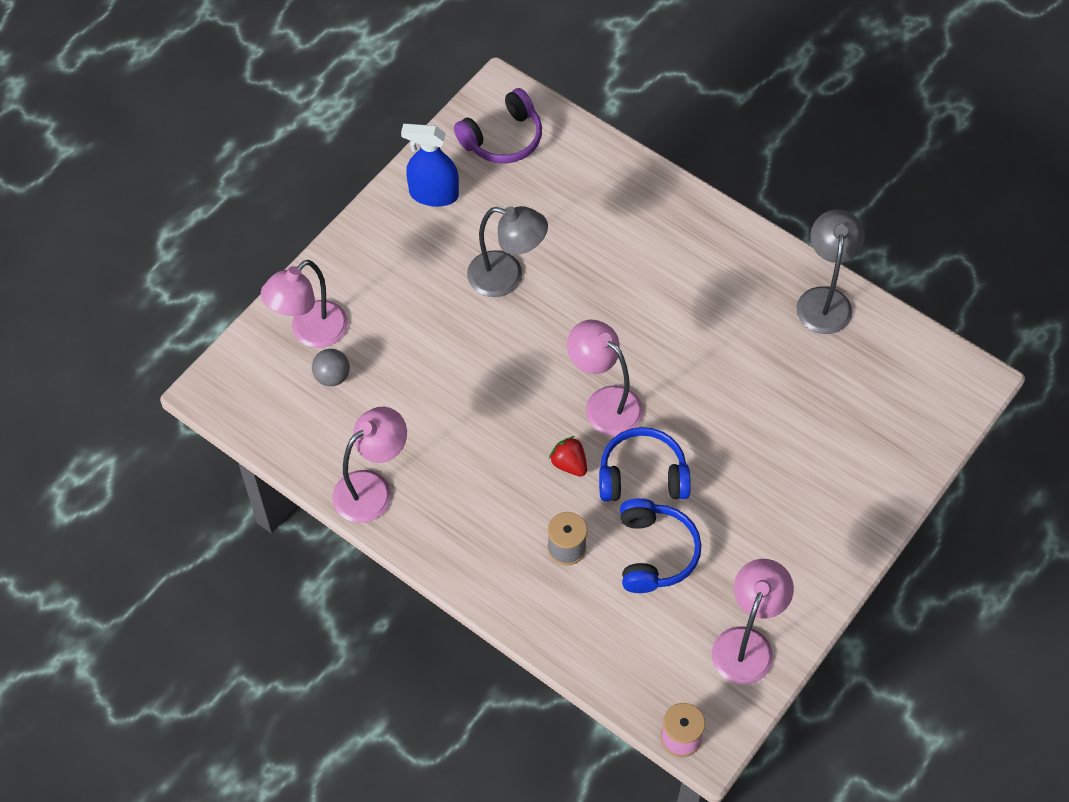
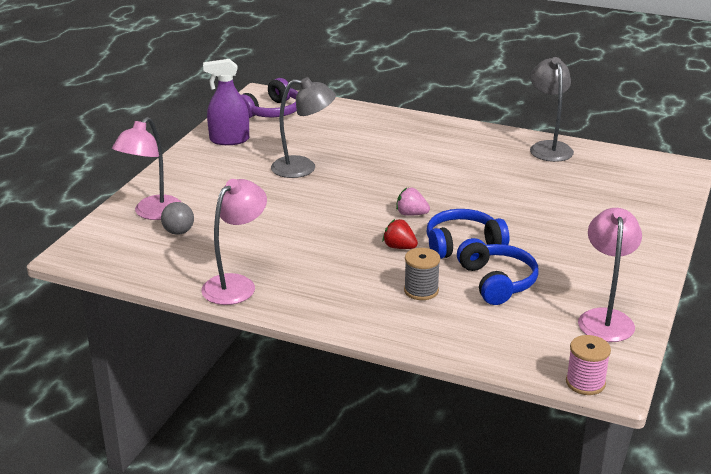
camera: 15 degrees left, 30 degrees down
blue spray bottle [401,124,459,207] -> purple spray bottle [203,59,249,145]
pink lamp [567,320,643,436] -> pink strawberry [396,188,430,216]

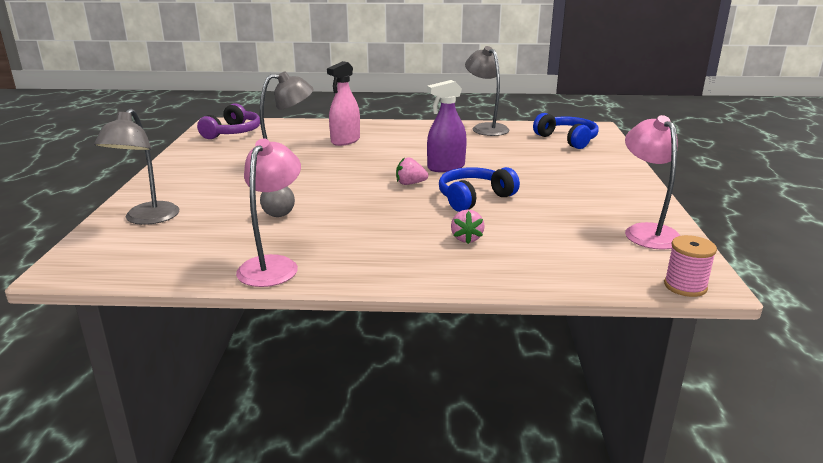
camera: 20 degrees left, 5 degrees down
pink lamp [112,117,181,220] -> grey lamp [94,109,179,225]
grey ball [161,202,194,235] -> grey ball moved to [260,186,295,217]
purple spray bottle [203,59,249,145] -> purple spray bottle moved to [427,80,467,172]
red strawberry [383,219,418,249] -> none
grey spool [404,248,440,300] -> pink strawberry [451,210,485,244]
blue headphones [457,238,539,305] -> blue headphones moved to [533,113,599,149]
none -> pink spray bottle [327,61,360,146]

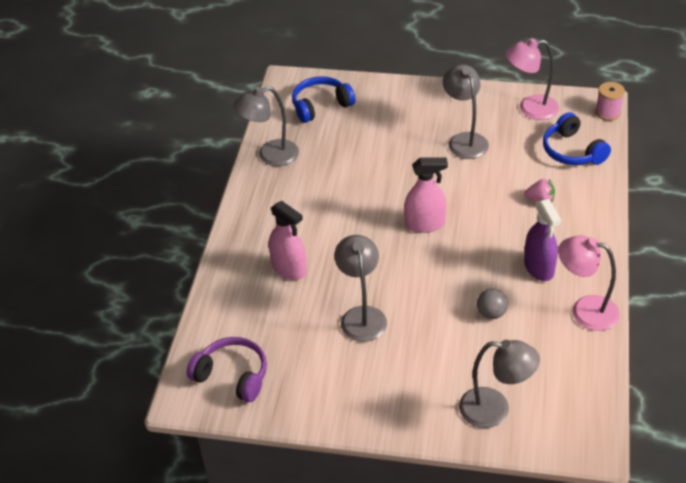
camera: 80 degrees left, 20 degrees up
pink strawberry [396,157,428,185] -> pink spray bottle [404,157,448,233]
purple spray bottle [427,80,467,172] -> purple spray bottle moved to [524,199,561,281]
blue headphones [439,167,520,212] -> blue headphones moved to [543,112,611,165]
none -> grey lamp [443,64,489,159]

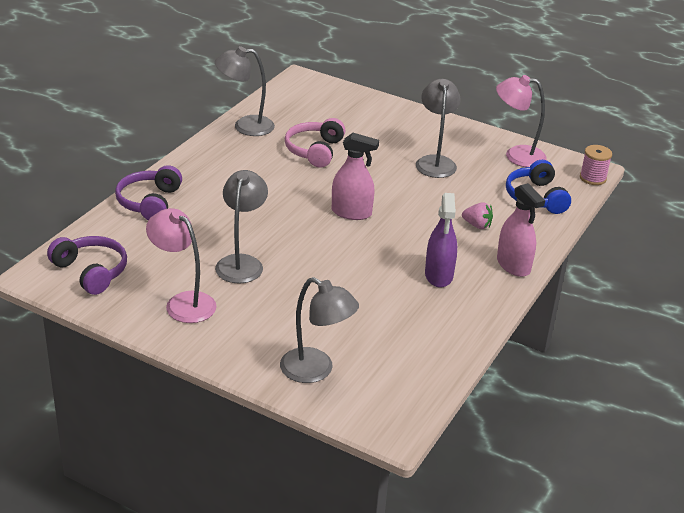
camera: 15 degrees right, 10 degrees down
pink spray bottle [269,201,307,280] -> pink spray bottle moved to [497,183,545,277]
blue headphones [292,76,356,123] -> none
grey ball [477,288,508,319] -> none
pink lamp [558,235,620,331] -> pink lamp moved to [146,208,217,323]
none -> purple headphones [115,165,182,220]
none -> pink headphones [285,118,345,168]

